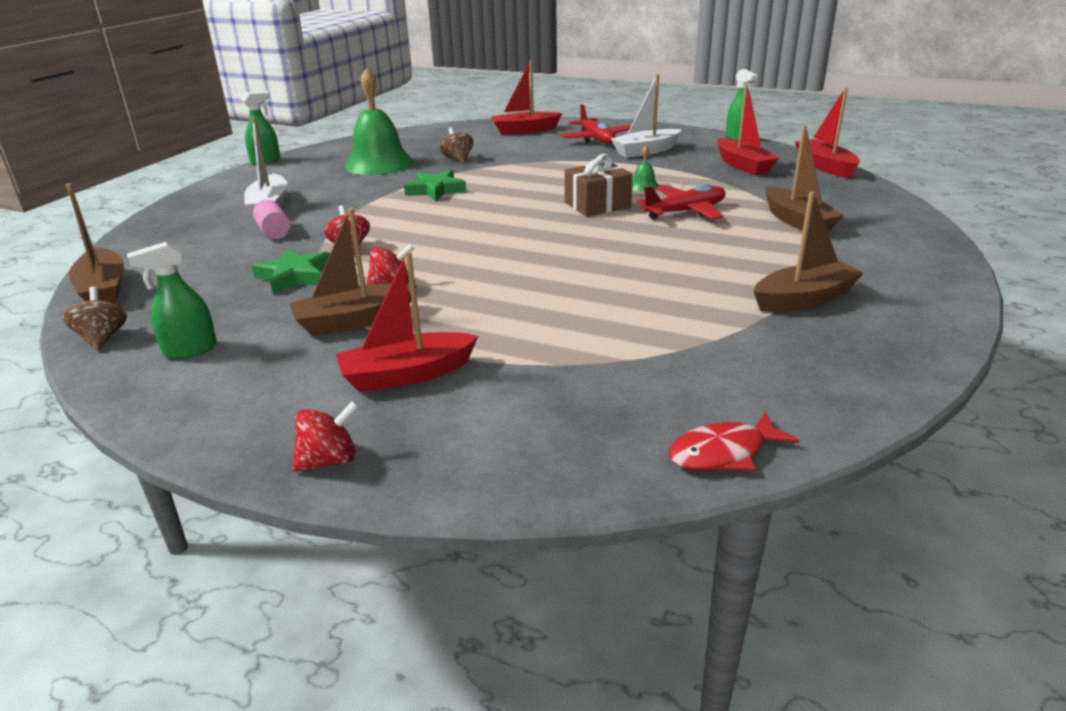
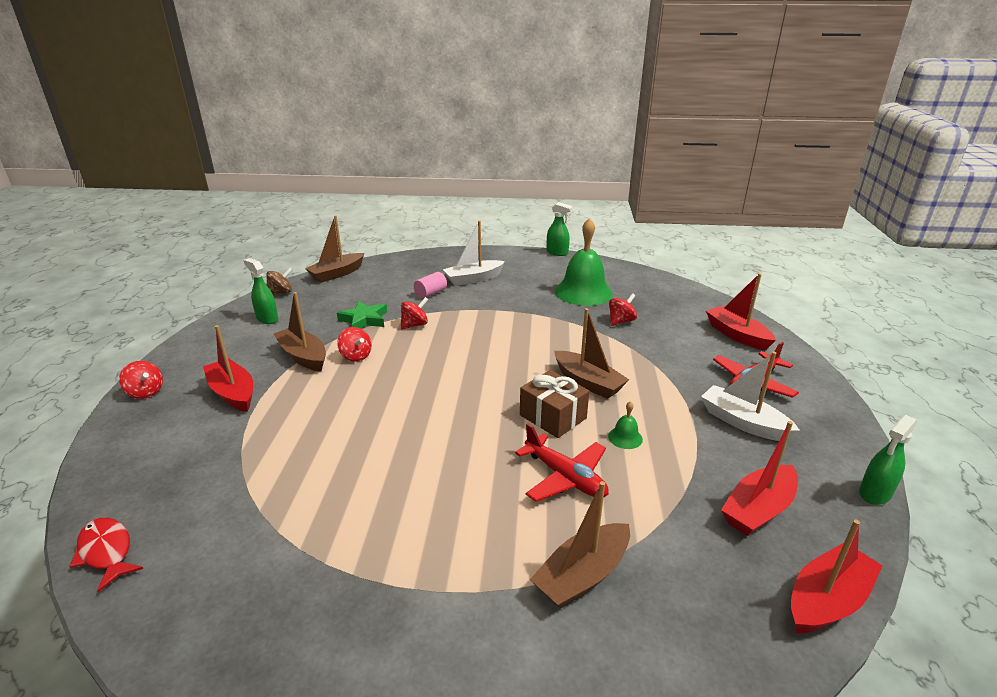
camera: 70 degrees right, 0 degrees up
green star [404,170,467,201] -> none
brown spinning top [440,127,473,163] -> red spinning top [609,293,637,326]
brown boat [753,191,864,312] -> brown boat moved to [554,308,629,399]

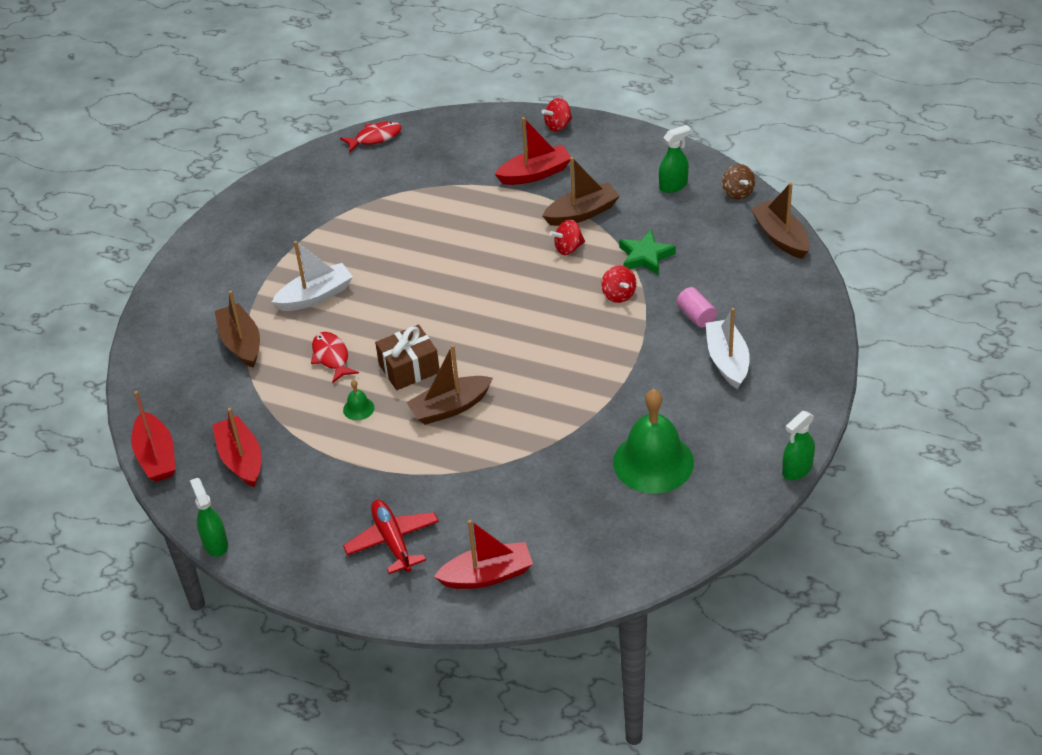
camera: 110 degrees right, 15 degrees up
red plane [515,423,609,502] -> red fish [311,332,359,383]
red spinning top [609,293,637,326] -> none
white boat [701,352,800,441] -> white boat moved to [272,241,353,311]

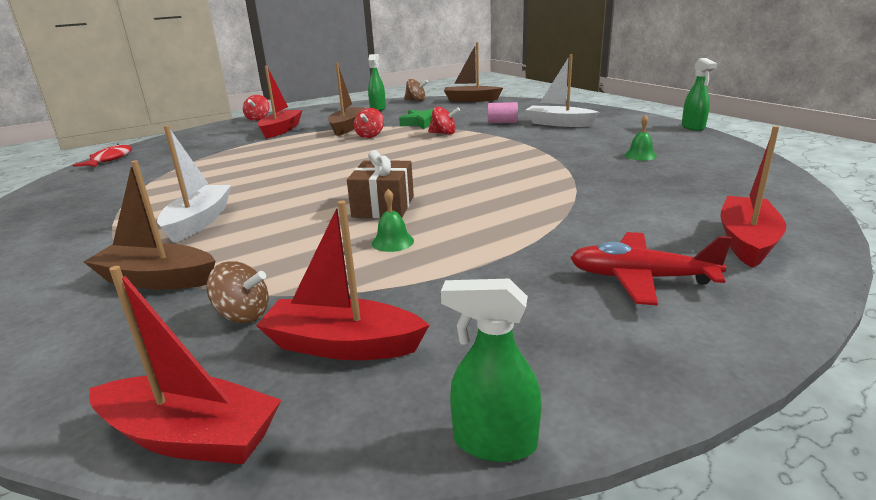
camera: 55 degrees left, 20 degrees down
red fish [311,332,359,383] -> none
brown boat [406,345,493,425] -> none
green bell [613,389,694,494] -> green bell [625,115,657,161], size x0.41
none -> brown spinning top [207,261,269,323]

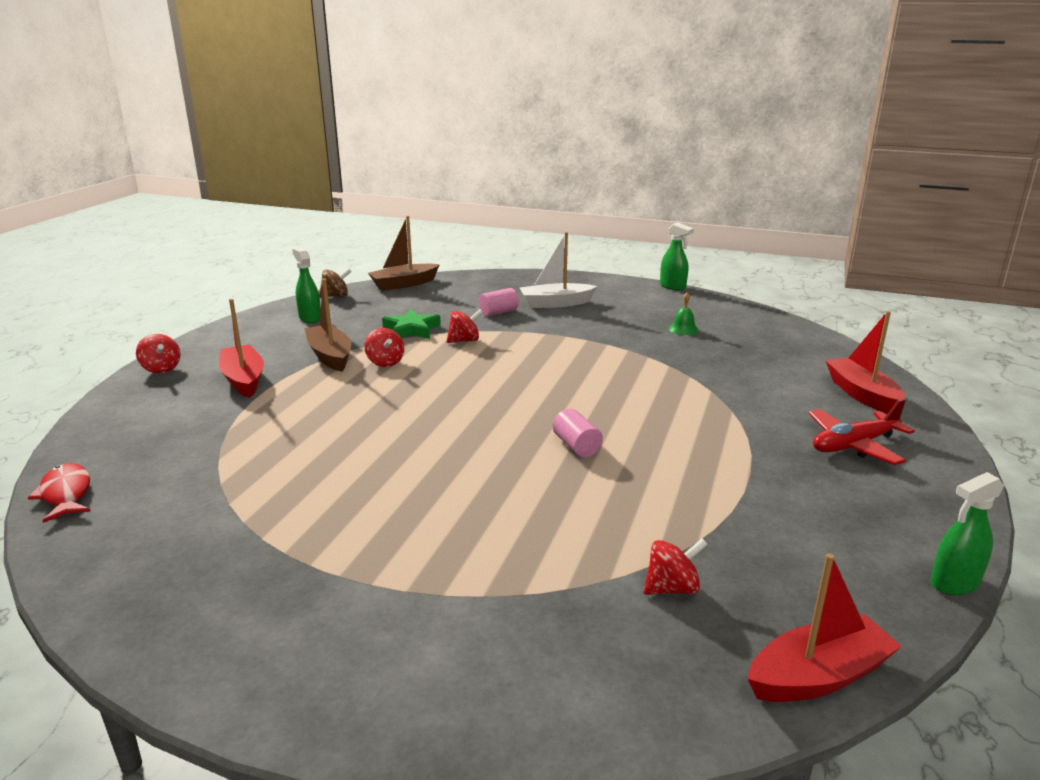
camera: 40 degrees left, 0 degrees up
brown boat [84,160,216,290] -> none
white boat [157,125,231,243] -> none
brown spinning top [207,261,269,323] -> red spinning top [643,538,708,595]
red boat [256,201,429,360] -> none
brown gift [347,150,414,218] -> pink cylinder [553,409,603,458]
green bell [372,189,414,252] -> none

